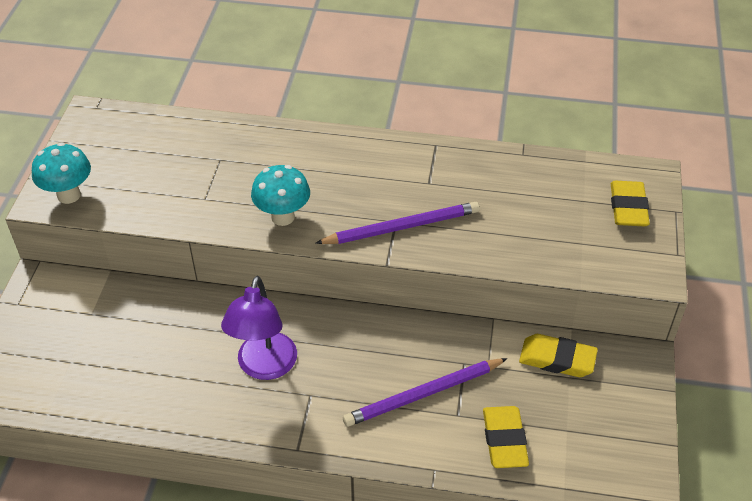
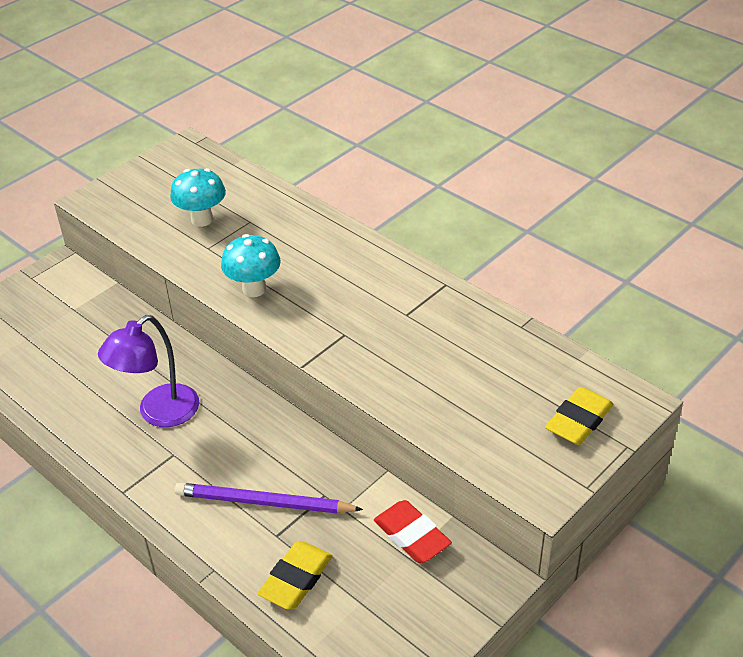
camera: 35 degrees right, 5 degrees down
turquoise mushroom [32,143,91,204] -> turquoise mushroom moved to [170,168,226,227]
purple pencil [315,202,480,244] -> none
yellow eraser [519,334,598,377] -> red eraser [374,500,452,563]

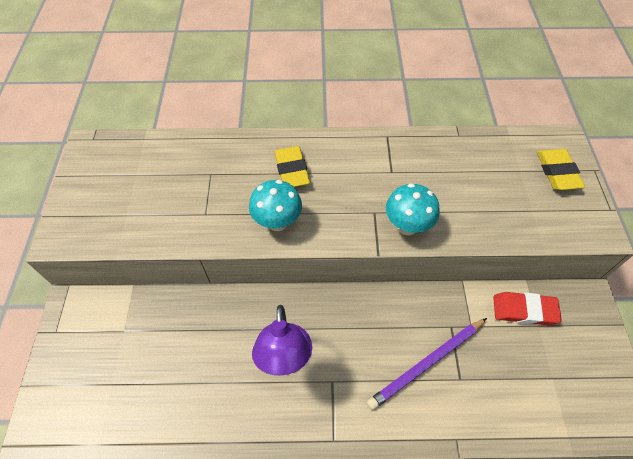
camera: 45 degrees left, 15 degrees up
turquoise mushroom [170,168,226,227] -> turquoise mushroom moved to [386,183,439,235]
yellow eraser [257,541,333,610] -> yellow eraser moved to [274,146,310,187]

